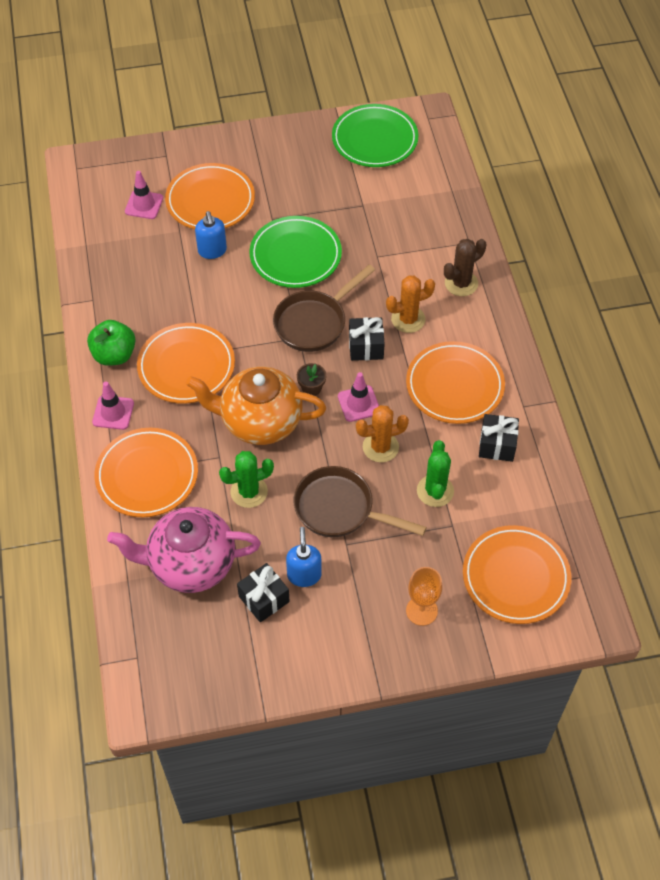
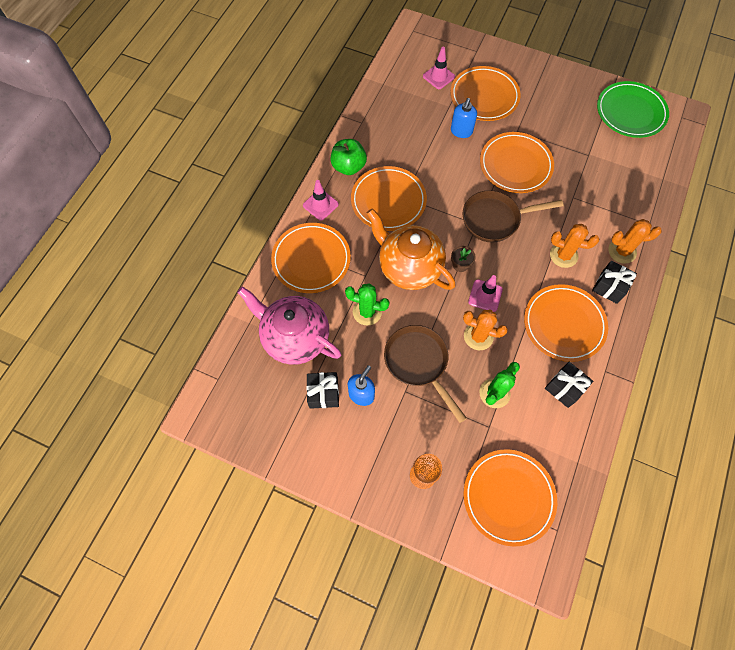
camera: 35 degrees right, 10 degrees up
green plate [249,216,342,288] -> orange plate [480,132,554,193]
black gift [349,317,385,361] -> black gift moved to [592,261,637,304]
brown cactus [444,239,486,296] -> orange cactus [608,219,662,264]

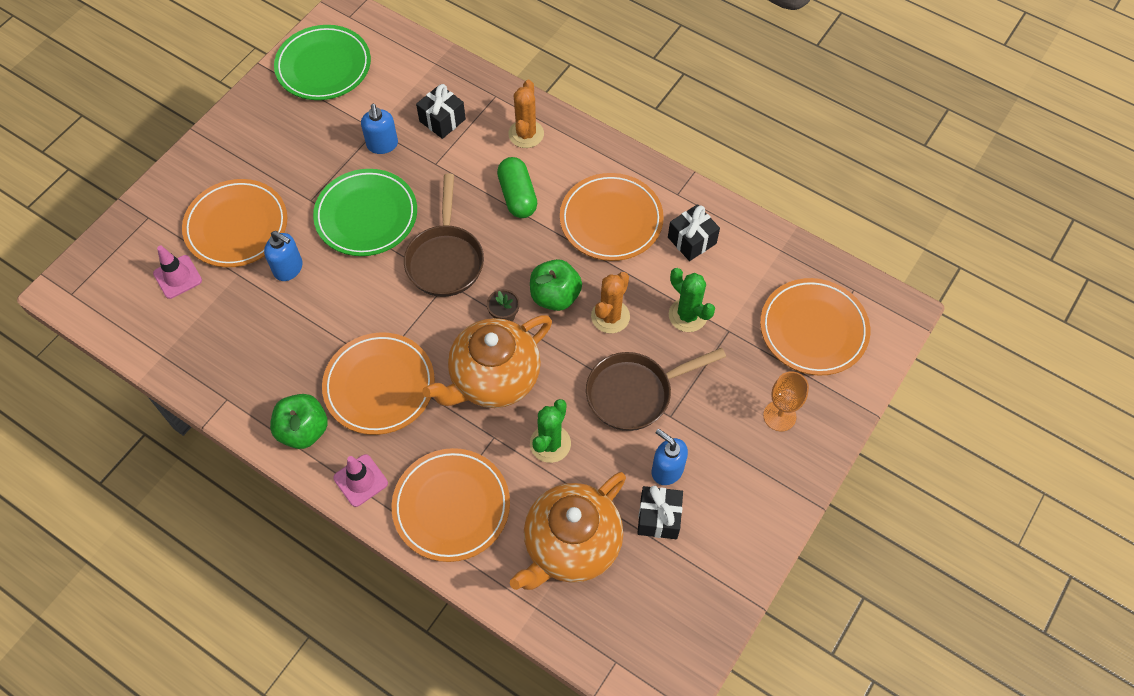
camera: 80 degrees left, 5 degrees down
pink teapot [237,286,341,365] -> orange teapot [510,472,626,590]
pink traffic cone [468,275,503,312] -> green apple [530,259,582,311]
orange plate [480,132,554,193] -> green plate [313,169,417,256]
orange cactus [550,224,599,268] -> green capsule [497,157,537,218]
black gift [592,261,637,304] -> black gift moved to [416,84,466,139]
none -> blue soap dispenser [361,104,398,154]

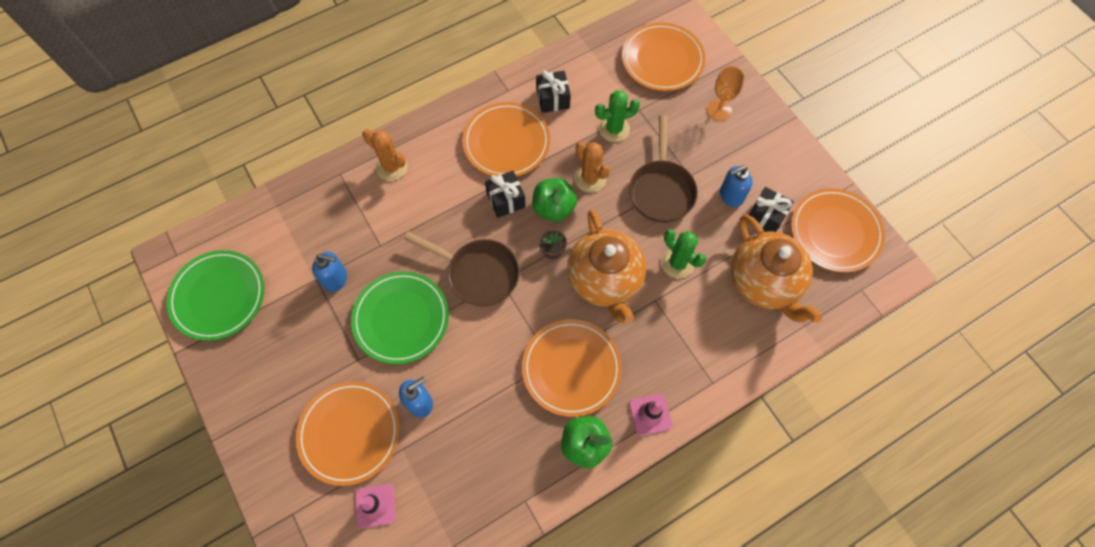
camera: 65 degrees left, 5 degrees up
orange plate [392,448,510,562] -> orange plate moved to [791,188,885,273]
black gift [416,84,466,139] -> black gift moved to [485,171,526,218]
green capsule [497,157,537,218] -> none

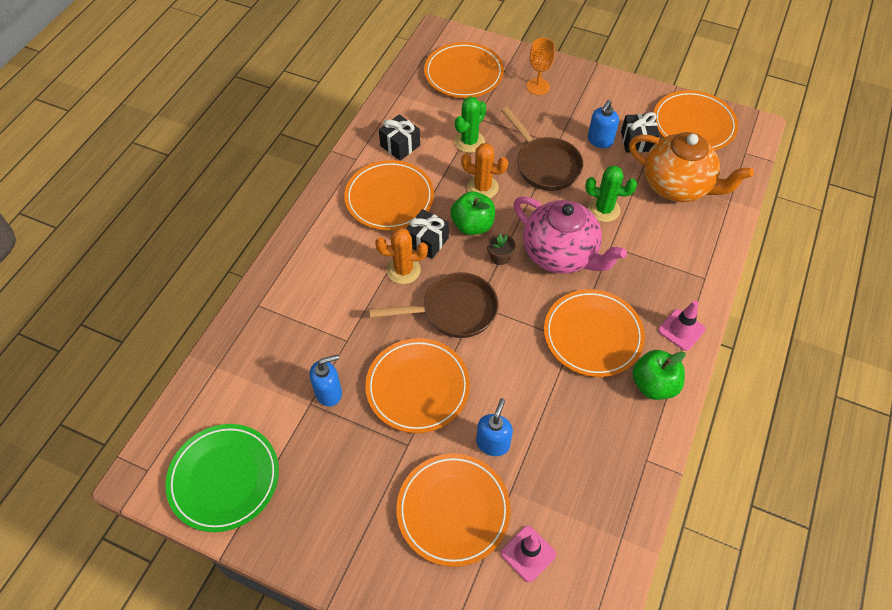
camera: 35 degrees left, 10 degrees down
green plate [351,271,449,364] -> orange plate [365,338,470,433]
orange cactus [362,129,408,181] -> orange cactus moved to [375,228,428,284]
orange teapot [567,210,646,324] -> pink teapot [513,196,627,274]

